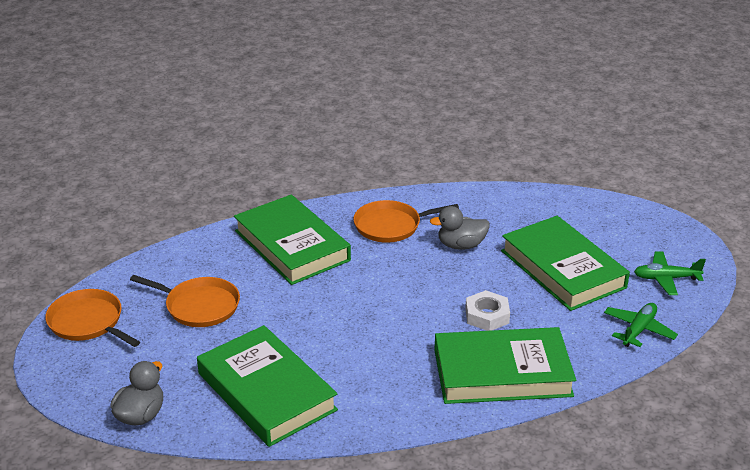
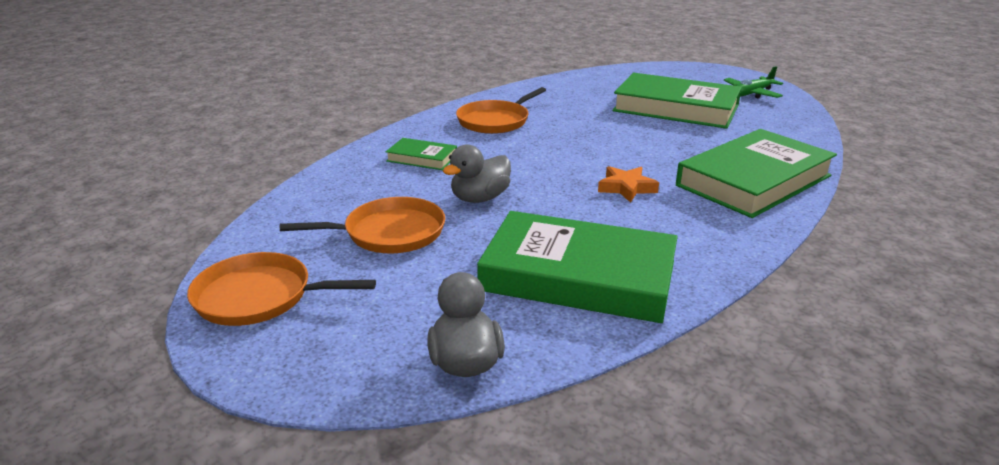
camera: 35 degrees left, 5 degrees down
green book [234,195,351,285] -> green book [386,138,457,170], size x0.46
grey duck [430,206,490,250] -> grey duck moved to [443,144,511,203]
white nut [465,290,510,331] -> none
green plane [604,303,678,347] -> none
none -> orange star [598,166,659,203]

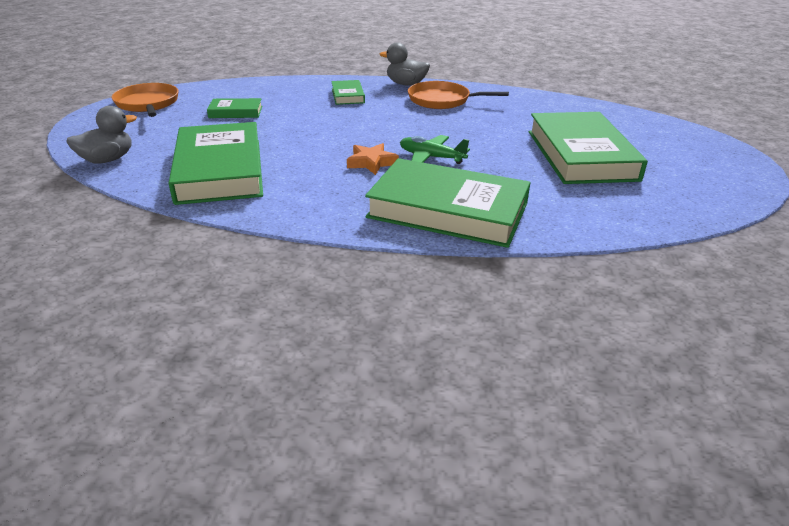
camera: 60 degrees right, 5 degrees up
orange pan [280,197,445,253] -> green book [207,98,263,118]
grey duck [443,144,511,203] -> grey duck moved to [380,43,430,86]
green plane [724,66,783,98] -> green plane moved to [400,135,470,164]

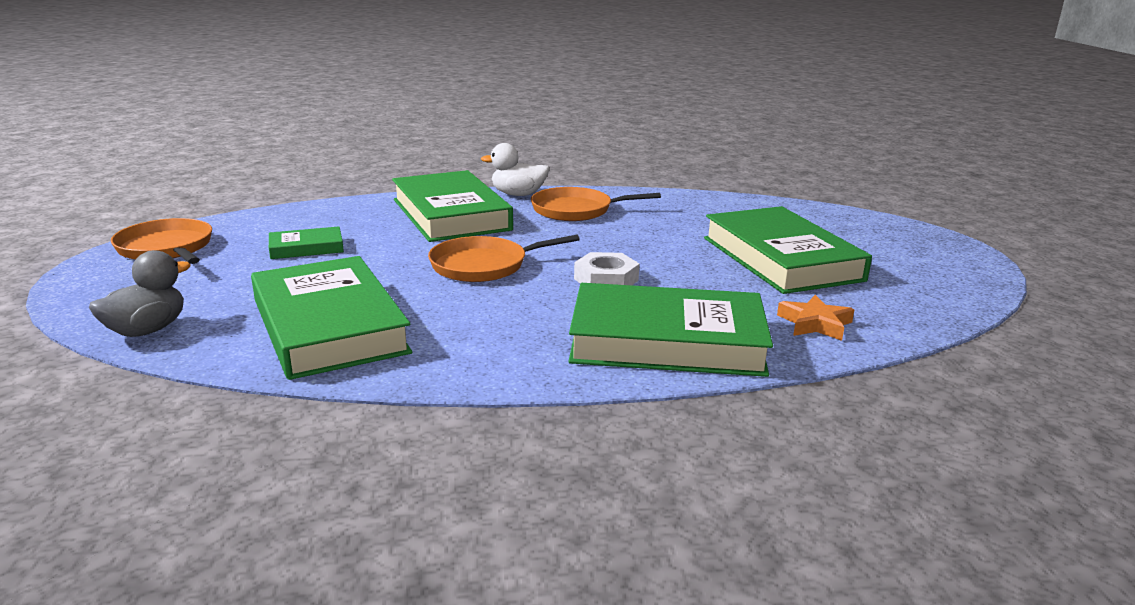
camera: 15 degrees left, 10 degrees down
green book [331,80,365,105] -> green book [392,170,513,242], size x2.16
orange star [347,143,399,175] -> orange star moved to [777,295,854,341]
grey duck [380,43,430,86] -> white duck [481,143,549,196]
green plane [400,135,470,164] -> white nut [574,252,639,285]
none -> orange pan [428,235,580,282]

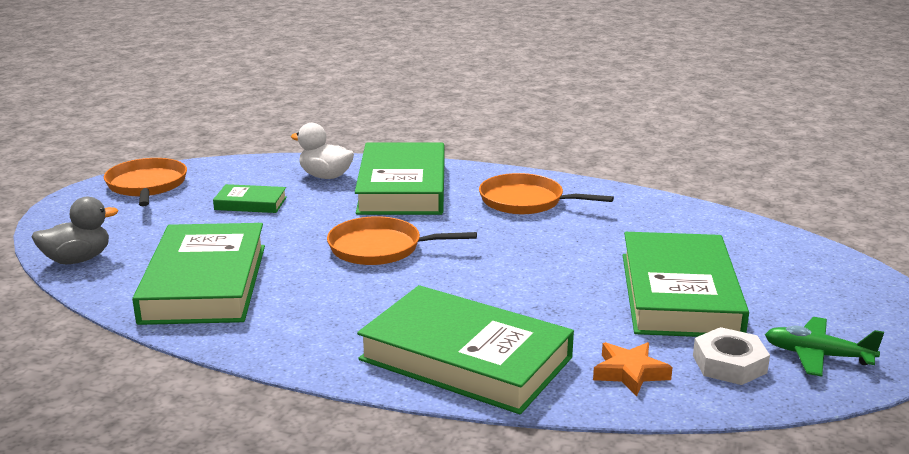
camera: 25 degrees right, 0 degrees up
white duck [481,143,549,196] -> white duck moved to [291,123,354,179]
white nut [574,252,639,285] -> white nut moved to [693,327,770,385]
none -> green plane [765,317,884,377]

